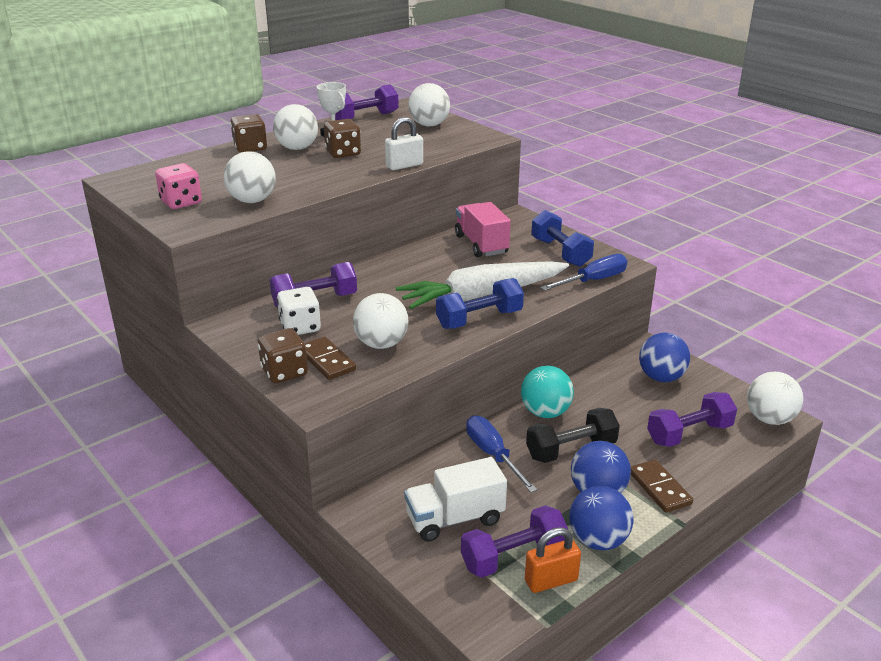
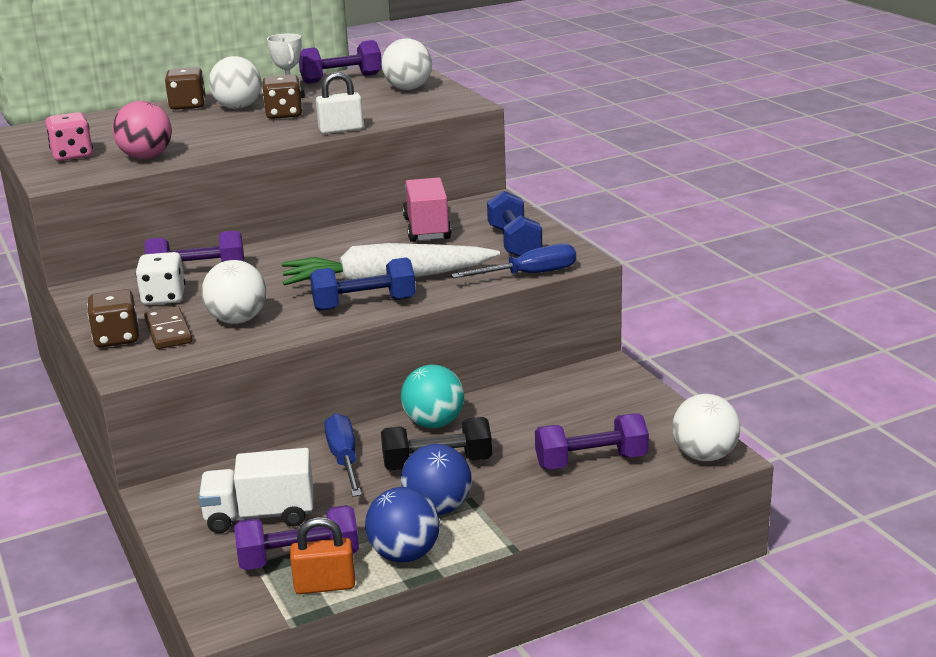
camera: 15 degrees right, 5 degrees down
white ball [224,151,276,203] -> pink ball [112,101,172,159]
brown domino [631,459,693,513] -> none
blue ball [639,333,690,382] -> none

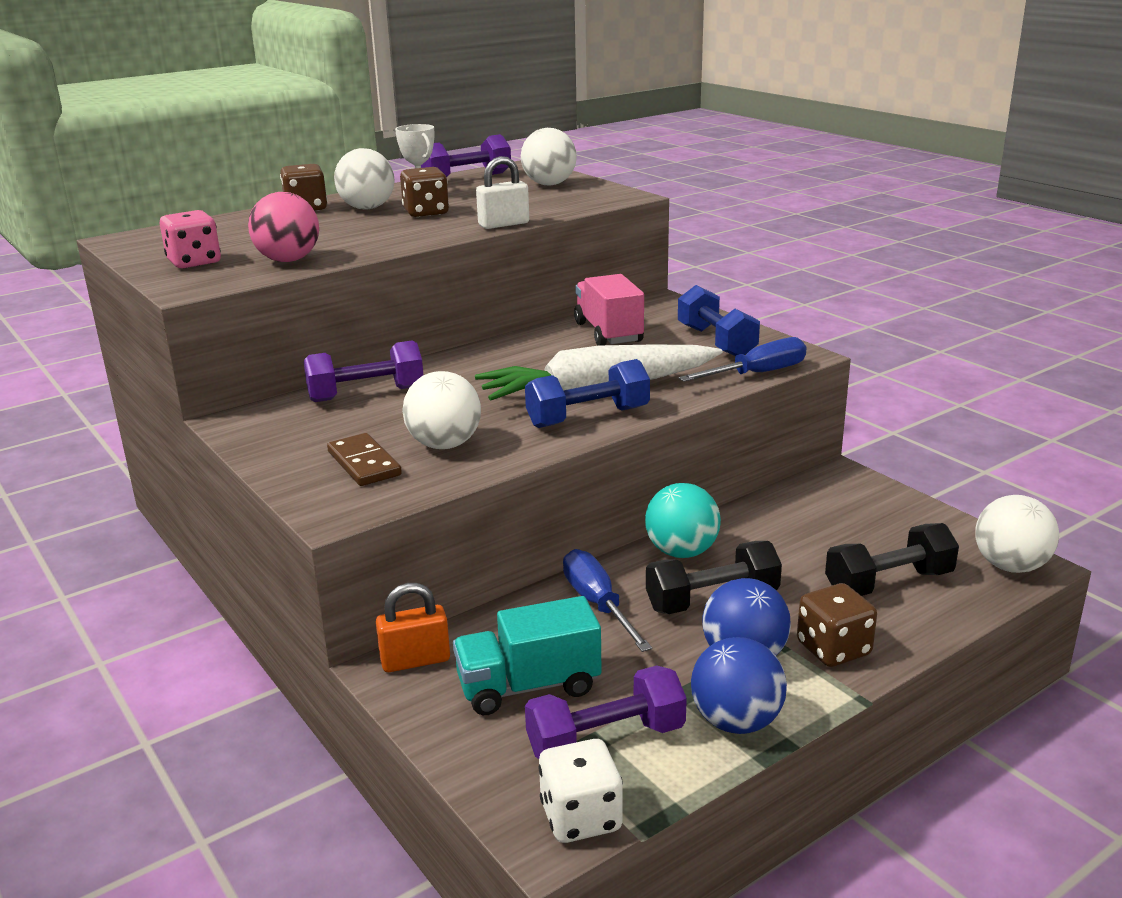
camera: 10 degrees left, 0 degrees up
brown dice [87,289,139,348] -> brown dice moved to [797,583,877,667]
white dice [136,252,185,305] -> white dice moved to [538,739,623,843]
white truck [198,448,313,533] -> turquoise truck [453,596,601,715]
orange padlock [290,517,355,594] -> orange padlock moved to [376,583,450,672]
purple dumbbell [535,413,649,470] -> black dumbbell [825,523,959,596]

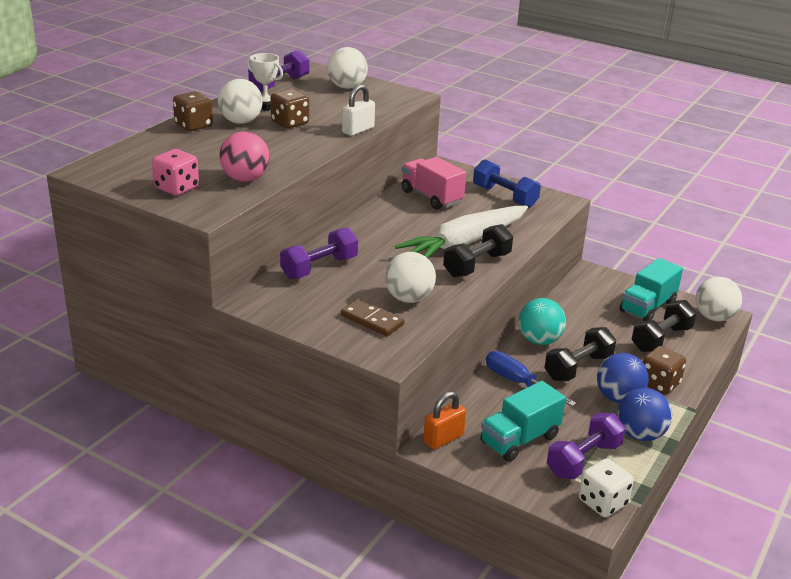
camera: 25 degrees left, 5 degrees up
blue dumbbell [525,359,650,428] -> black dumbbell [443,224,513,278]
blue screwdriver [678,337,806,382] -> none
none -> turquoise truck [620,258,683,321]

